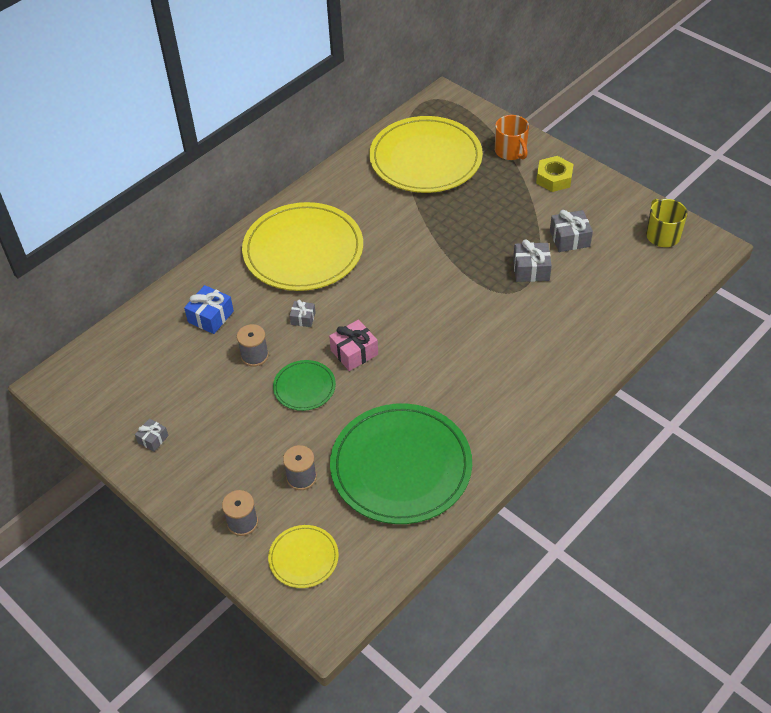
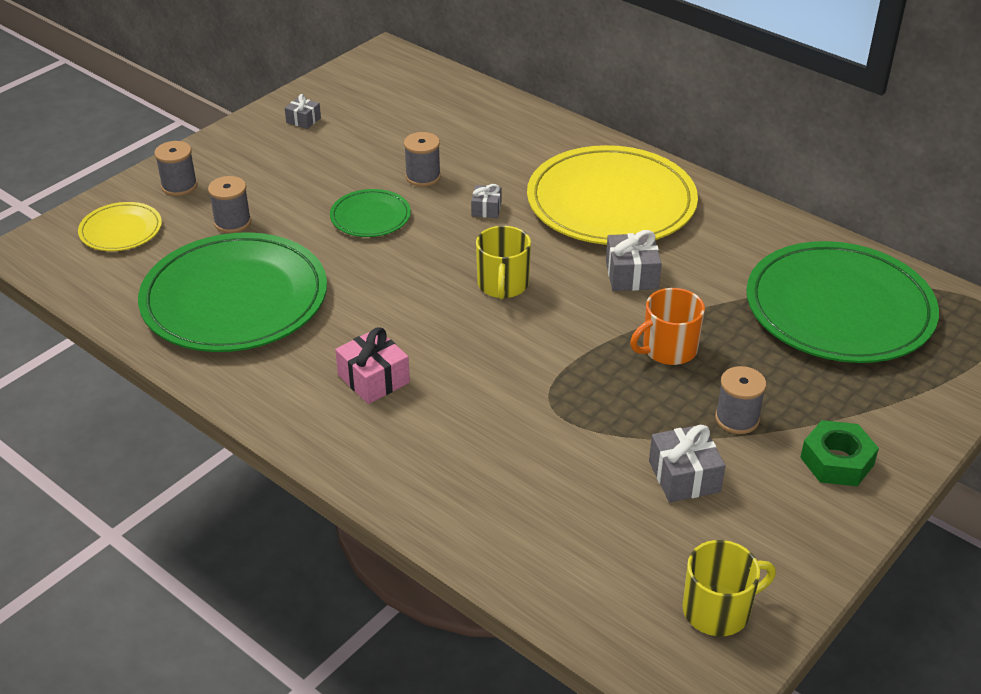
camera: 85 degrees right, 10 degrees down
blue gift [184,285,234,334] -> none
pink gift [329,320,378,371] -> pink gift moved to [335,327,410,404]
yellow plate [369,116,483,193] -> green plate [746,241,939,363]
orange mug [495,115,529,160] -> orange mug moved to [630,288,705,365]
grey gift [513,239,552,282] -> grey gift moved to [606,230,662,291]
yellow nut [536,156,574,192] -> green nut [800,420,879,486]
none -> yellow mug [476,226,531,299]
none -> grey spool [715,366,766,434]

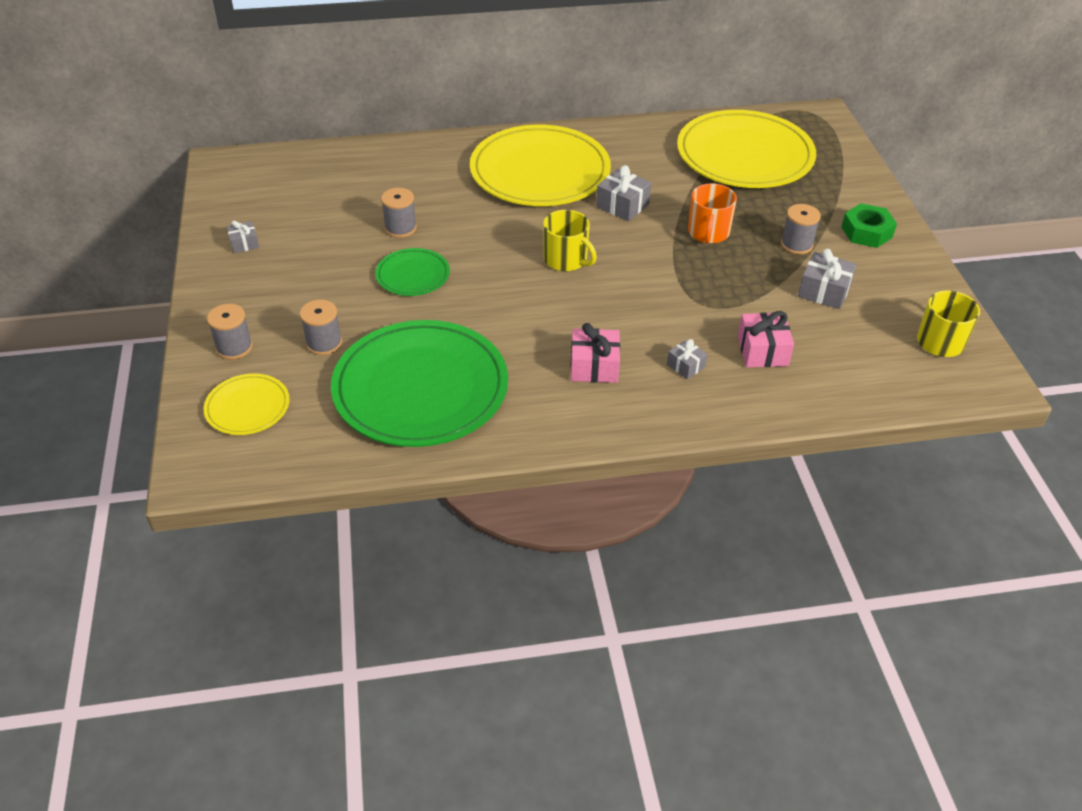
camera: 50 degrees left, 5 degrees up
grey gift [471,184,502,218] -> grey gift moved to [667,339,708,379]
green plate [746,241,939,363] -> yellow plate [677,110,816,188]
none -> pink gift [738,311,794,367]

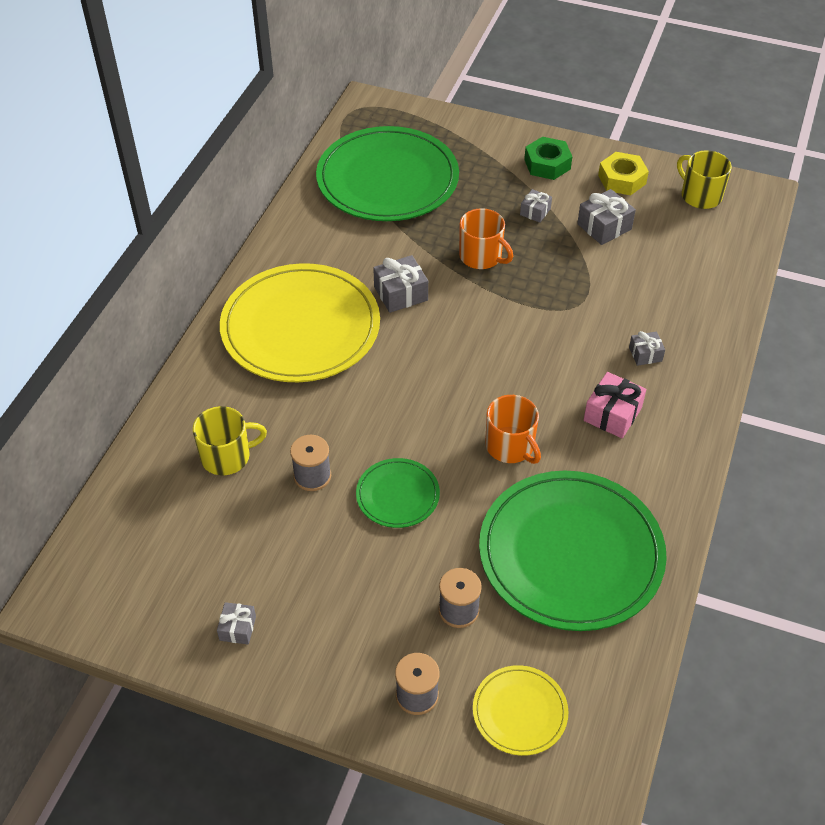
camera: 60 degrees left, 5 degrees up
yellow mug [543,210,597,271] -> yellow mug moved to [193,406,267,475]
yellow plate [677,110,816,188] -> green plate [316,126,459,221]
pink gift [738,311,794,367] -> none
grey spool [781,204,821,255] -> grey gift [520,189,552,223]
none -> orange mug [485,395,541,464]
none -> yellow nut [598,152,649,195]

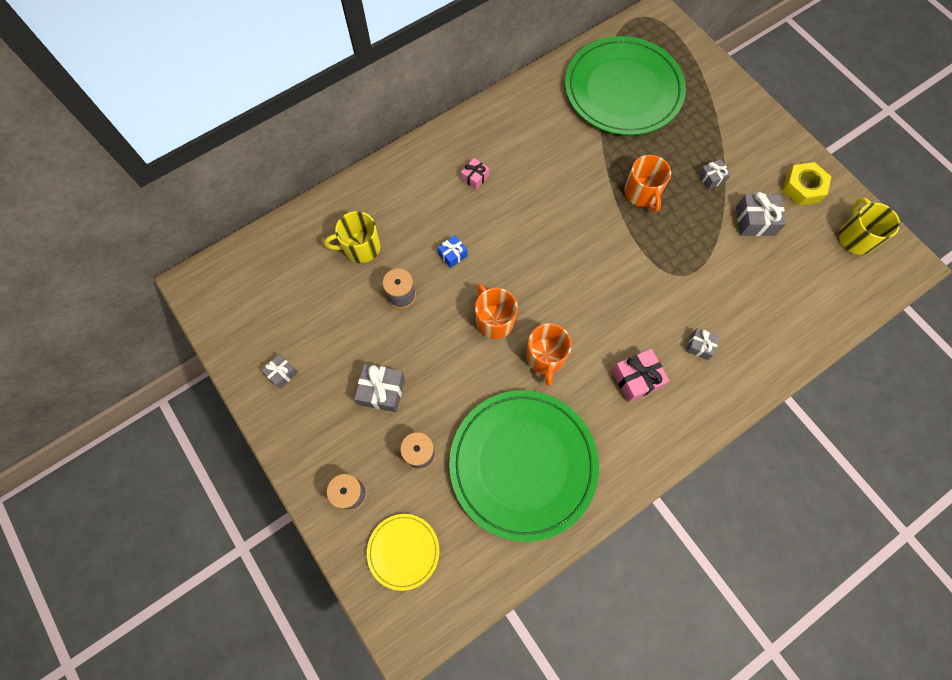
camera: 35 degrees right, 20 degrees up
yellow mug [193,406,267,475] -> yellow mug turned 150 degrees clockwise [324,211,381,263]
yellow plate [220,263,380,382] -> pink gift [461,158,490,190]
green plate [356,458,440,528] -> none
grey gift [373,255,428,313] -> grey gift moved to [354,364,405,412]
green nut [524,137,572,180] -> none
none -> blue gift [437,235,468,268]
none -> orange mug [475,284,518,339]

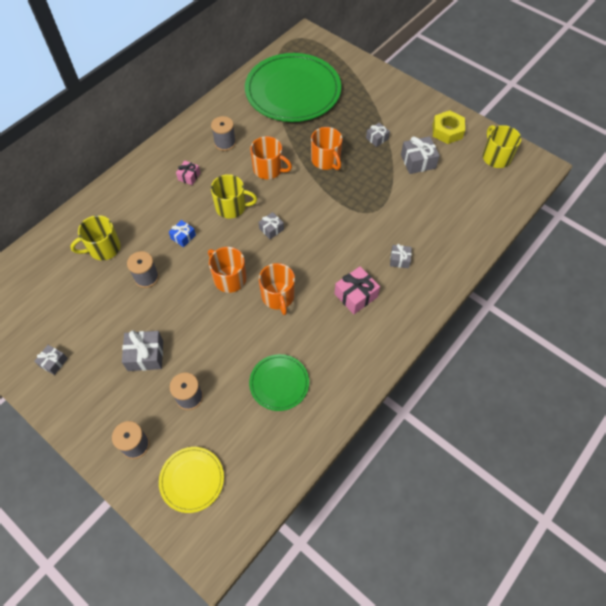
camera: 15 degrees left, 10 degrees down
green plate [449,390,599,542] -> green plate [249,354,309,411], size x0.47
none -> grey spool [211,116,236,151]
none -> yellow mug [211,174,257,218]
none -> orange mug [250,136,292,179]
none -> grey gift [259,212,284,239]

